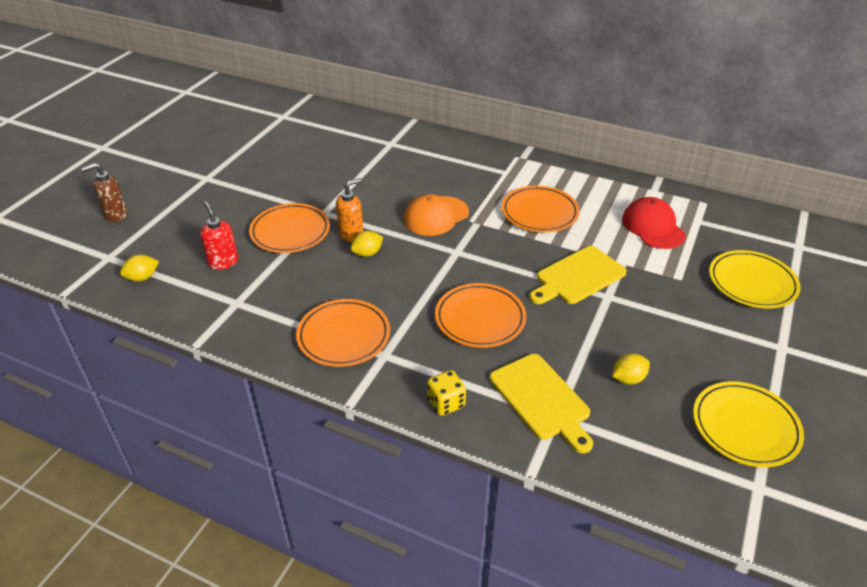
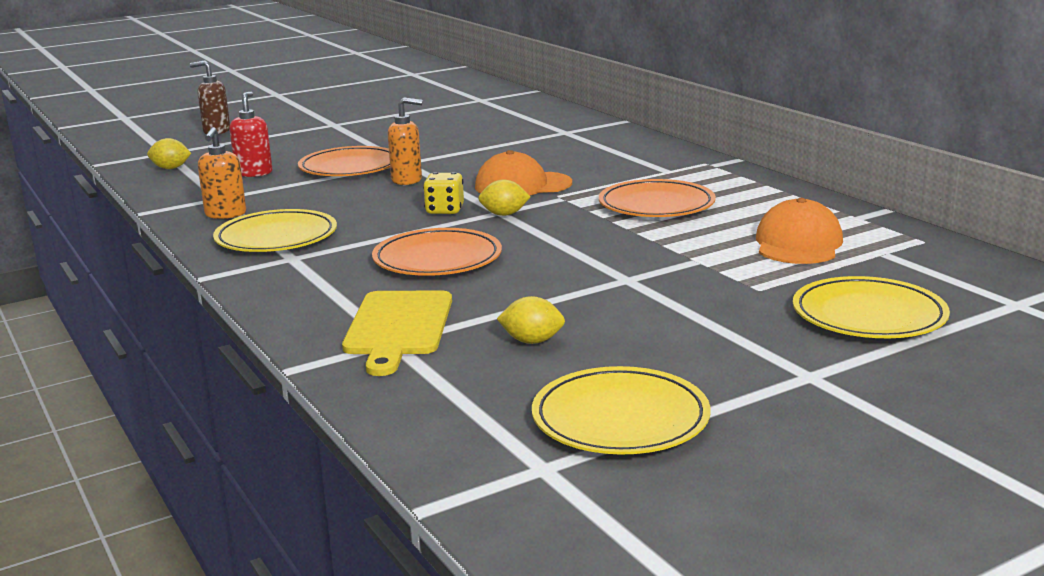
camera: 35 degrees right, 20 degrees down
orange plate [296,299,390,367] -> yellow plate [213,209,337,252]
yellow lemon [351,231,383,257] -> yellow lemon moved to [478,180,530,216]
yellow dice [427,370,466,416] -> yellow dice moved to [423,172,464,214]
yellow cutting board [529,246,627,304] -> none
red cap [622,197,686,249] -> orange cap [756,198,843,264]
none -> orange soap dispenser [198,127,246,219]

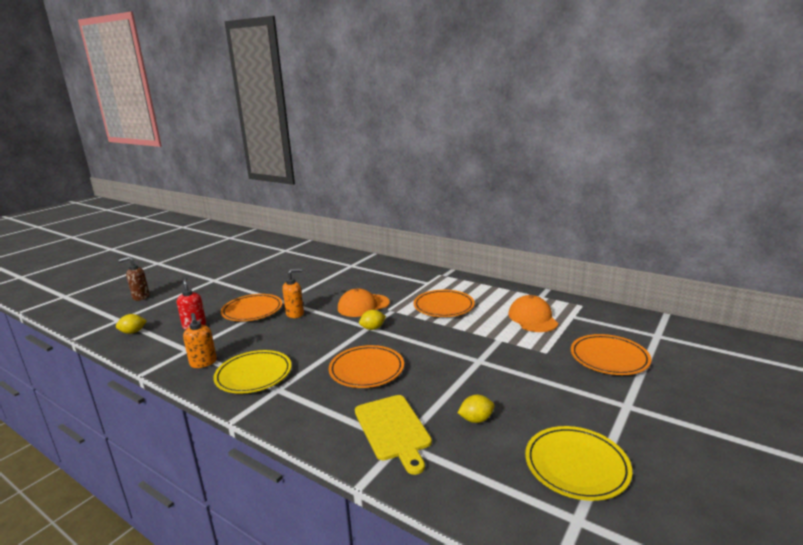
camera: 25 degrees left, 0 degrees up
yellow dice [423,172,464,214] -> none
yellow plate [793,276,950,338] -> orange plate [571,334,651,375]

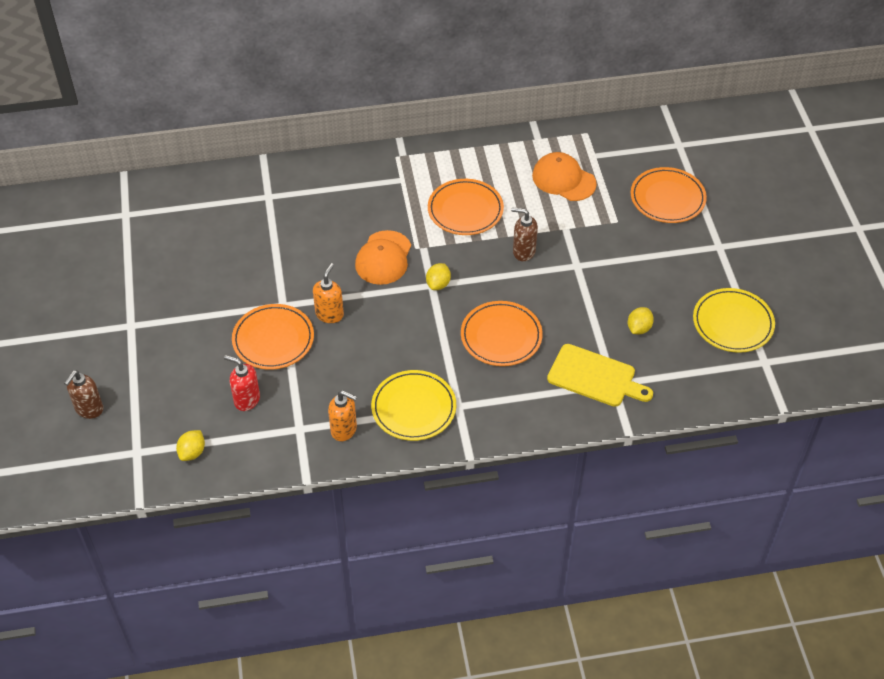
camera: 45 degrees left, 30 degrees up
none -> brown soap dispenser [511,208,538,261]

